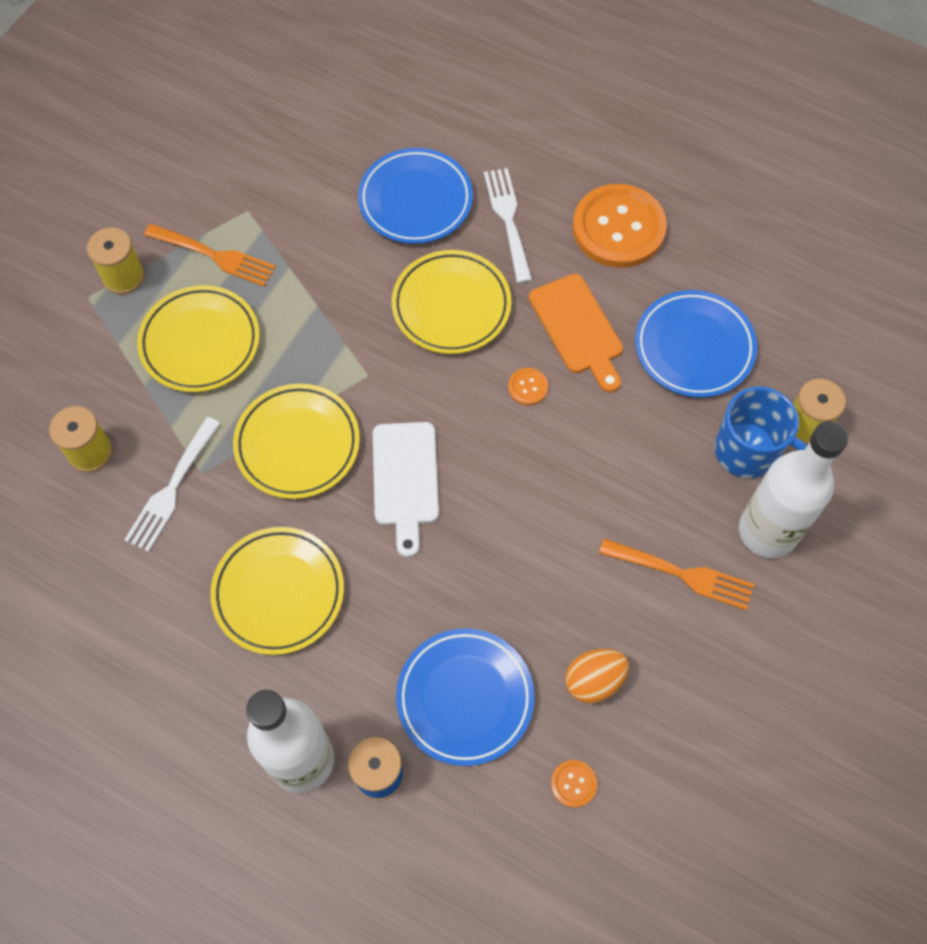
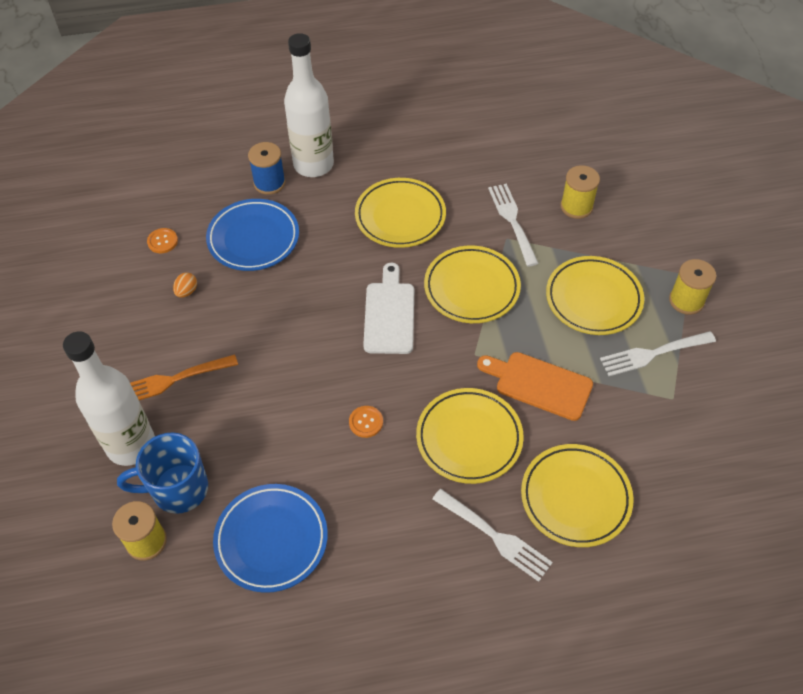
camera: 140 degrees right, 10 degrees down
orange fork [144,223,276,287] -> white fork [600,331,716,376]
blue plate [358,148,473,244] -> yellow plate [521,444,633,547]
white cutting board [373,422,439,558] -> white cutting board turned 45 degrees clockwise [363,263,414,354]
orange cutting board [529,274,623,393] -> orange cutting board moved to [477,352,593,421]
orange egg [565,649,629,703] -> orange egg [173,273,197,298], size x0.62
orange button [573,184,667,268] -> none

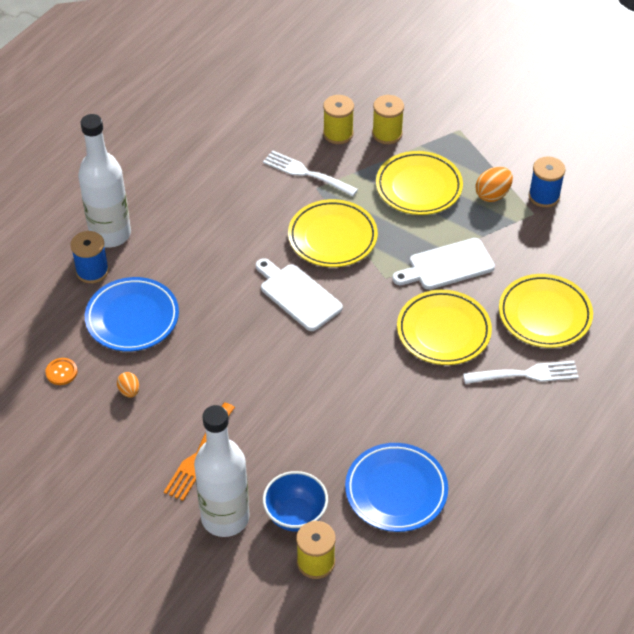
camera: 45 degrees left, 5 degrees down
blue mug [117,433,208,514] -> blue bowl [263,471,328,532]
orange button [349,406,383,438] -> none
yellow plate [355,178,446,248] -> none
orange cutting board [477,352,593,421] -> white cutting board [392,238,495,290]
white fork [600,331,716,376] -> orange egg [476,167,513,202]
yellow spool [669,259,717,315] -> yellow spool moved to [372,95,404,144]
none -> blue spool [529,156,565,208]

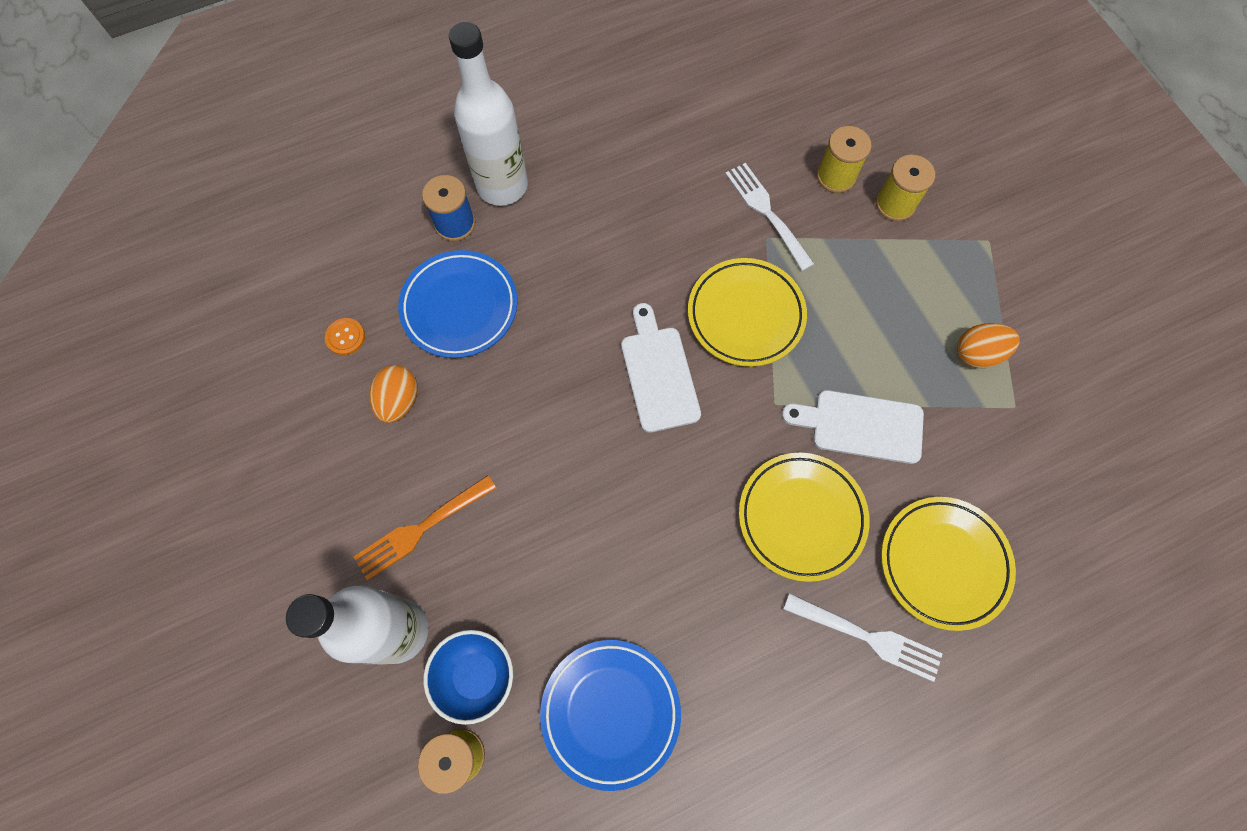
camera: 30 degrees right, 20 degrees up
orange egg [117,372,139,397] -> orange egg [369,365,417,423], size x1.62
yellow plate [376,151,463,215] -> none
blue spool [529,156,565,208] -> none

